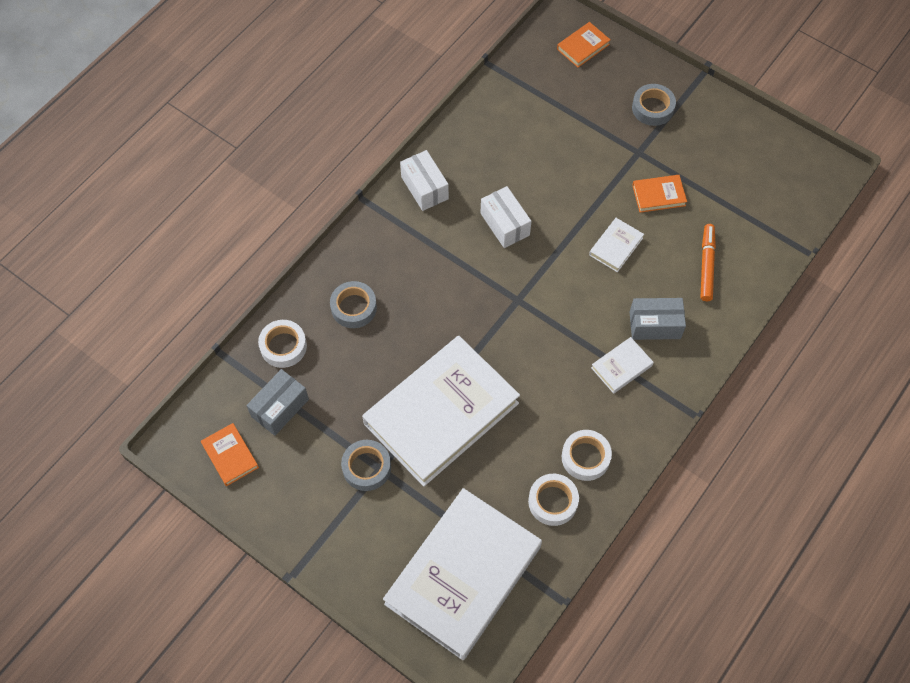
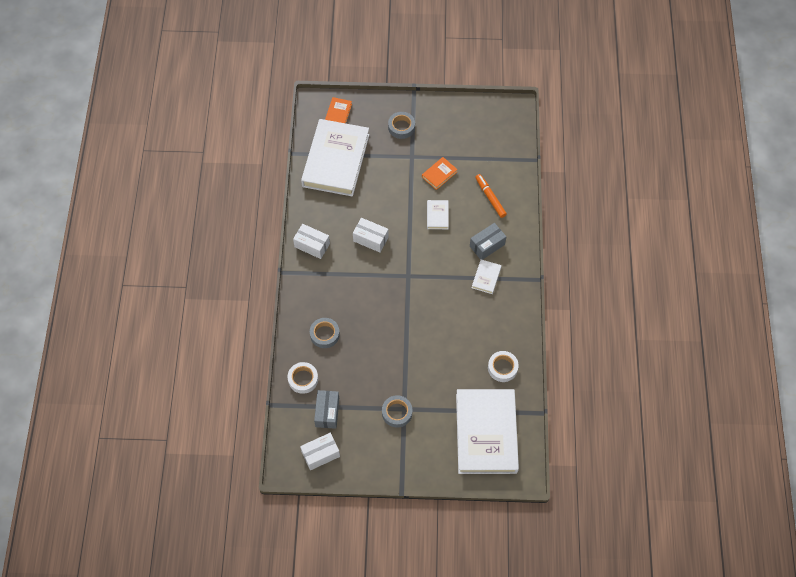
camera: 35 degrees left, 0 degrees up
orange book [201,423,259,486] -> white box [300,433,340,470]
white book [362,336,520,487] -> white book moved to [301,119,369,197]
white tape [562,430,612,481] -> none

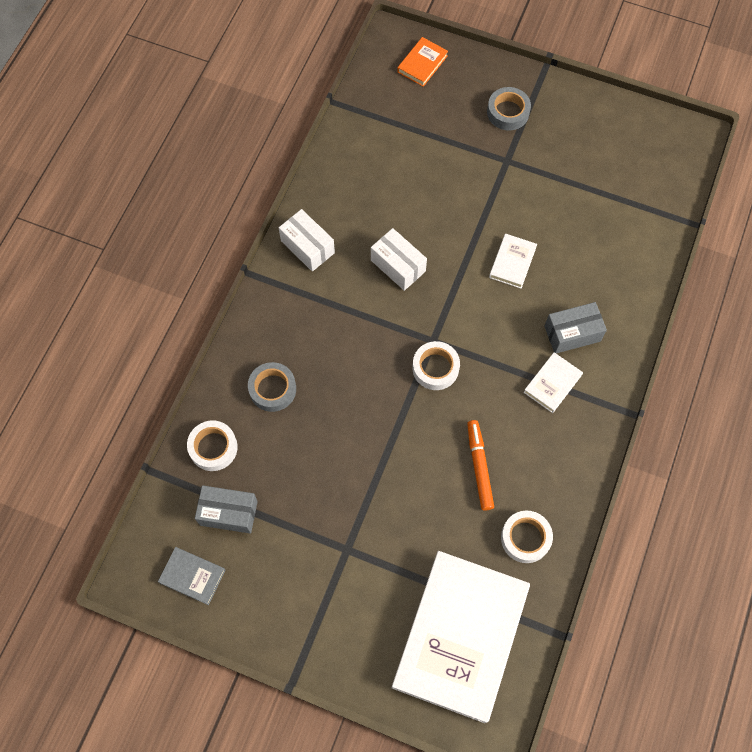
camera: 20 degrees right, 5 degrees up
white box [300,433,340,470] -> grey book [158,547,225,605]
white book [301,119,369,197] -> none
grey box [314,390,339,429] -> grey box turned 75 degrees clockwise [195,485,258,534]
grey tape [382,395,413,428] -> none
orange book [422,157,458,190] -> none
orange marker [475,174,507,218] -> orange marker moved to [467,420,494,511]
none -> white tape [413,341,460,390]

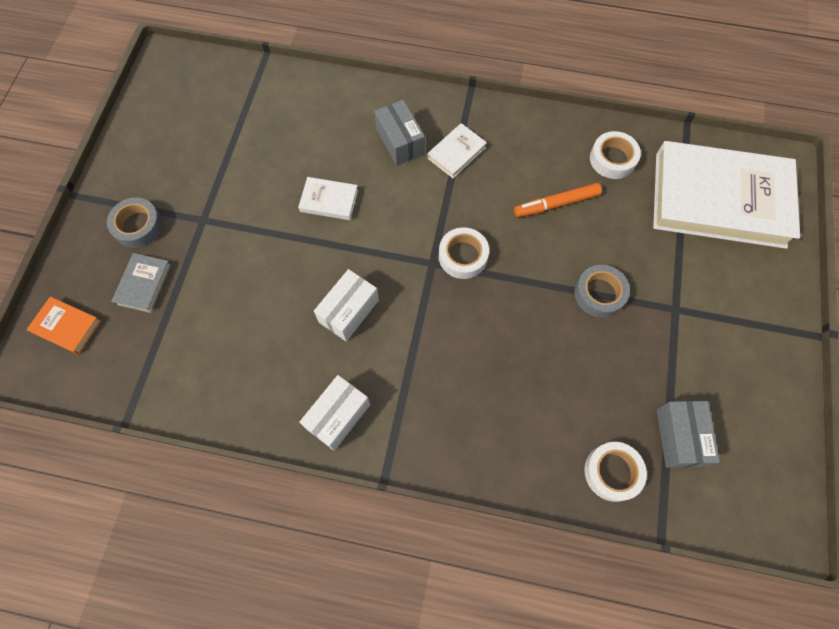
camera: 100 degrees left, 0 degrees up
grey book [158,547,225,605] -> grey book moved to [111,253,172,313]
grey tape [248,362,296,412] -> grey tape moved to [574,265,630,318]
white book [524,352,583,413] -> white book turned 75 degrees counterclockwise [427,123,487,178]

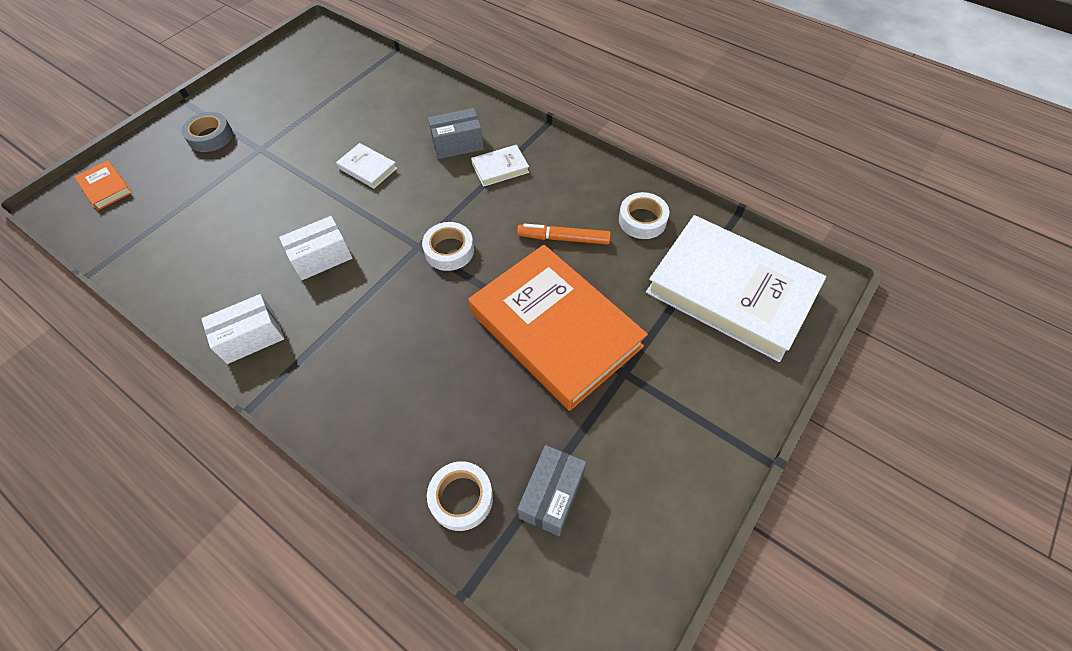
camera: 25 degrees right, 10 degrees down
grey book [111,253,172,313] -> none
grey box [374,100,425,166] -> grey box turned 75 degrees clockwise [428,108,484,159]
grey tape [574,265,630,318] -> orange book [468,245,648,411]

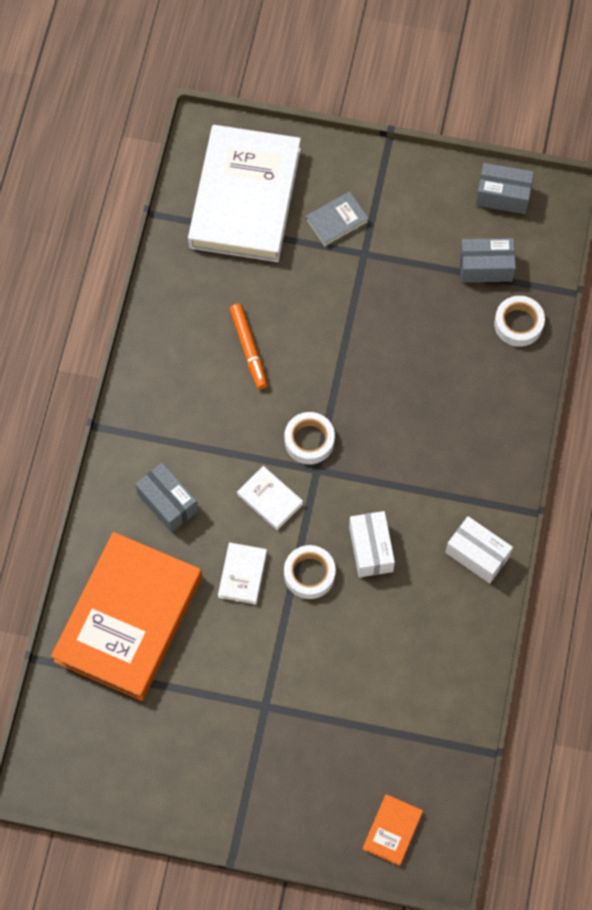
camera: 115 degrees left, 10 degrees up
grey tape [181,112,233,152] -> none
white box [279,216,352,280] -> white box turned 45 degrees clockwise [349,511,395,577]
orange book [468,245,648,411] -> orange book moved to [51,532,202,701]
white book [471,145,529,187] -> white book moved to [237,466,303,530]
white tape [619,192,669,239] -> white tape moved to [284,545,336,599]
none -> grey book [306,192,369,247]
none -> grey box [476,163,534,214]

